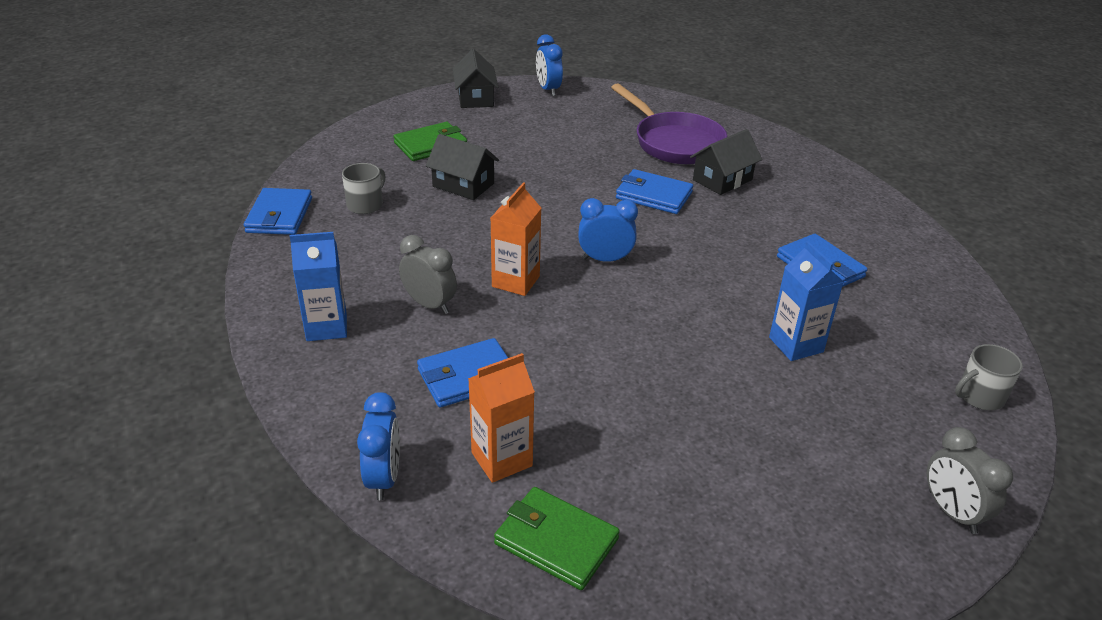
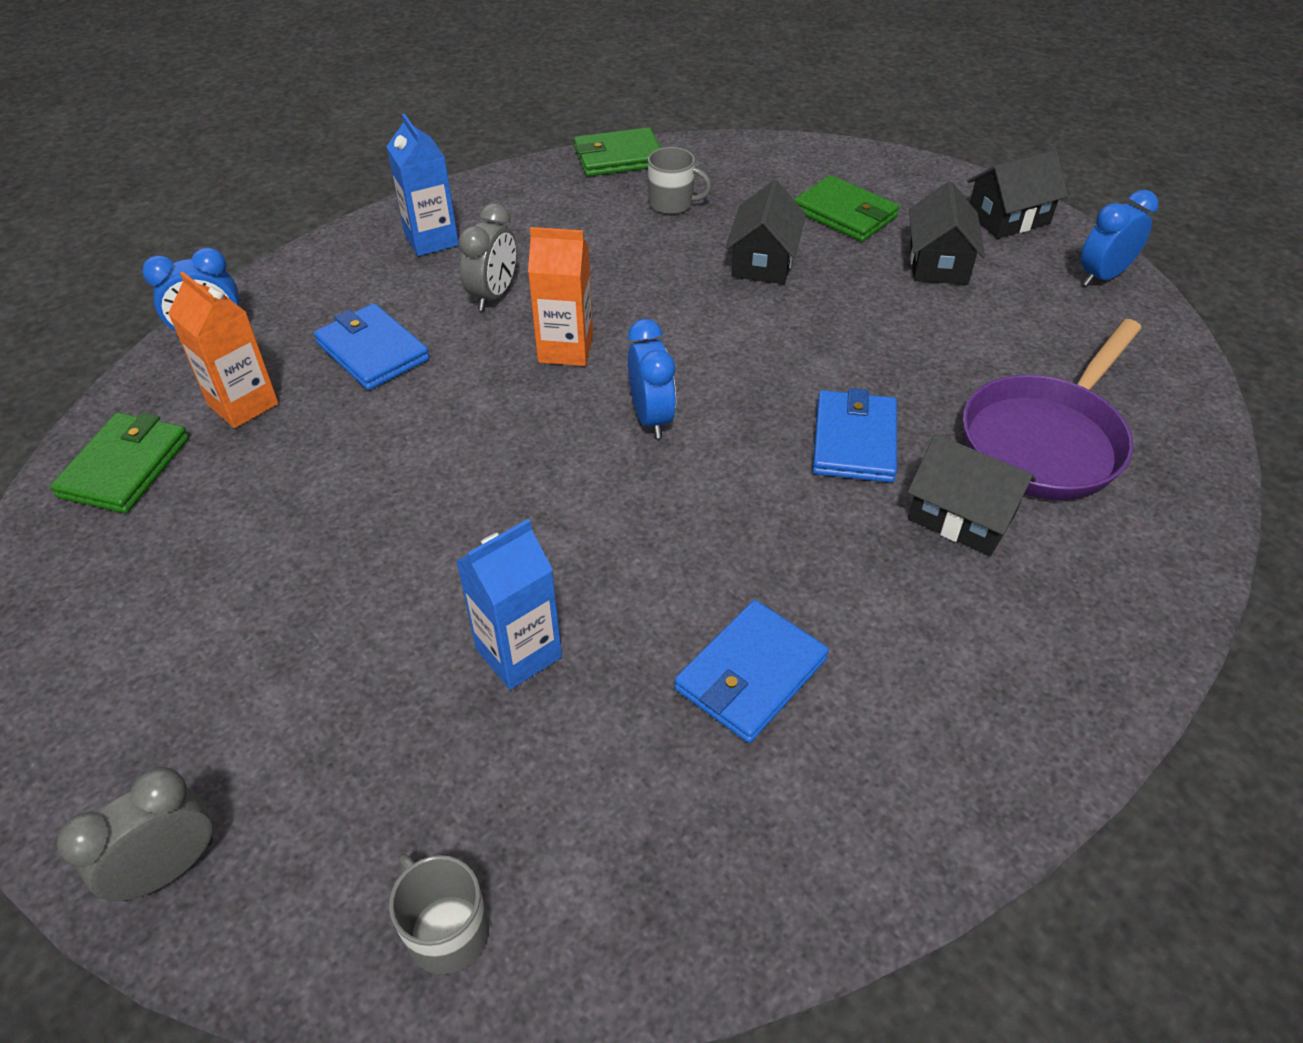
camera: 75 degrees right, 10 degrees up
blue wallet [244,188,312,235] -> green wallet [574,127,661,177]
none -> black house [909,181,985,285]

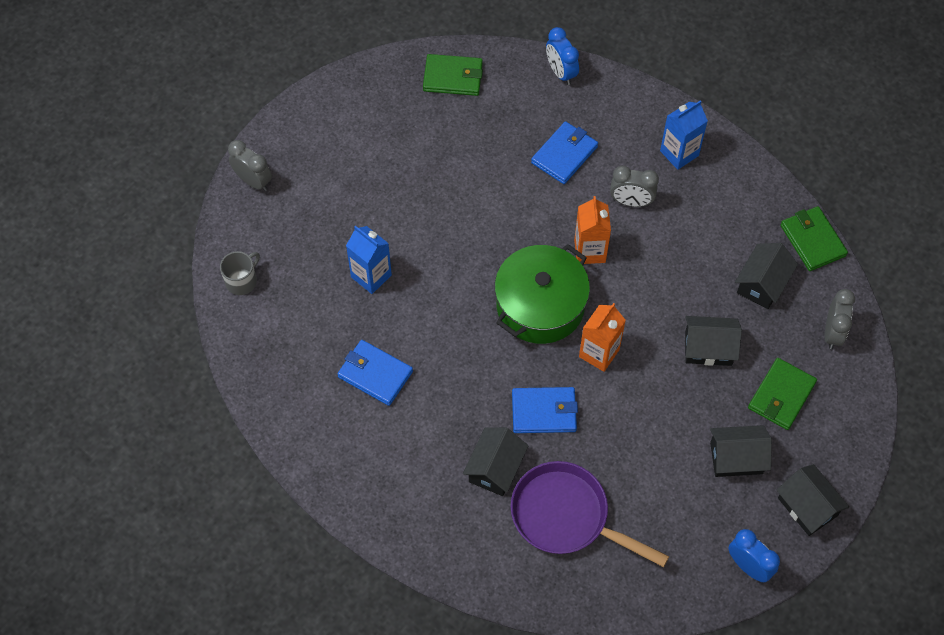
camera: 80 degrees right, 15 degrees up
orange carton [168,272,279,428] -> orange carton moved to [579,303,626,372]
blue clock [628,319,676,438] -> green pot [495,244,590,344]
grey mug [648,147,712,214] -> black house [735,243,798,309]
none -> grey clock [825,289,855,349]

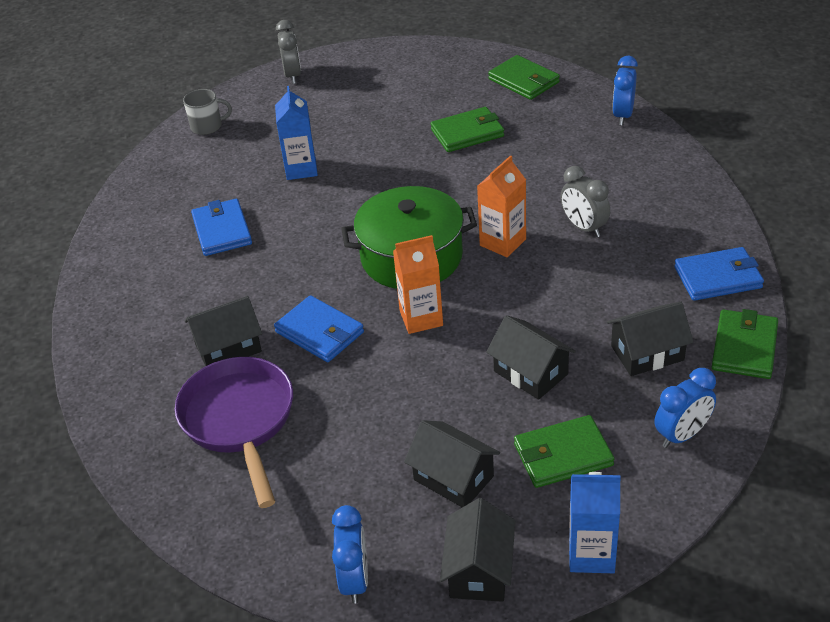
camera: 45 degrees right, 20 degrees down
blue wallet [531,121,598,184] -> blue wallet moved to [674,247,764,301]
blue carton [660,100,708,170] -> blue carton moved to [569,472,621,573]
grey clock [825,289,855,349] -> blue clock [655,368,716,448]
none -> green wallet [431,107,504,152]

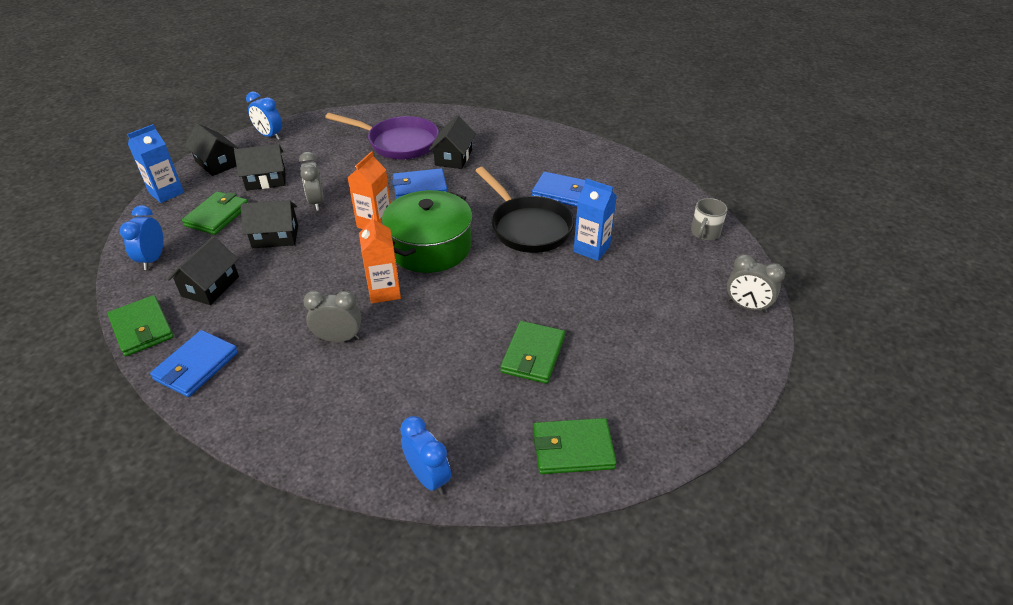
camera: 125 degrees right, 0 degrees up
none -> grey clock [299,152,324,211]
none -> black pan [475,167,574,253]

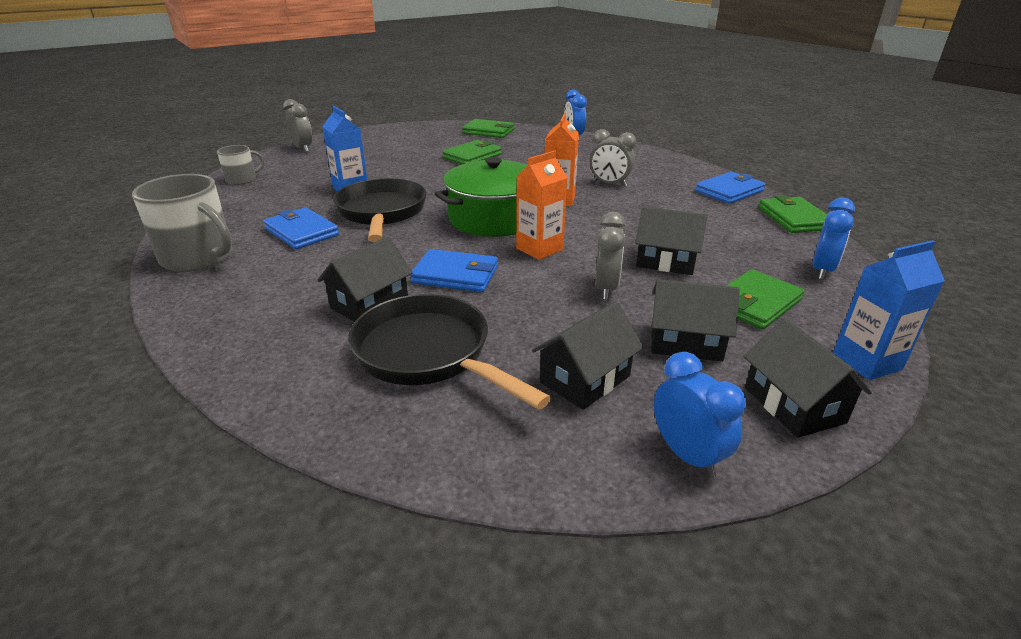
camera: 155 degrees left, 10 degrees down
black house [167,236,239,305] -> black house moved to [532,302,644,410]
purple pan [325,113,439,160] -> black pan [348,294,551,410]
none -> grey mug [132,174,233,272]

